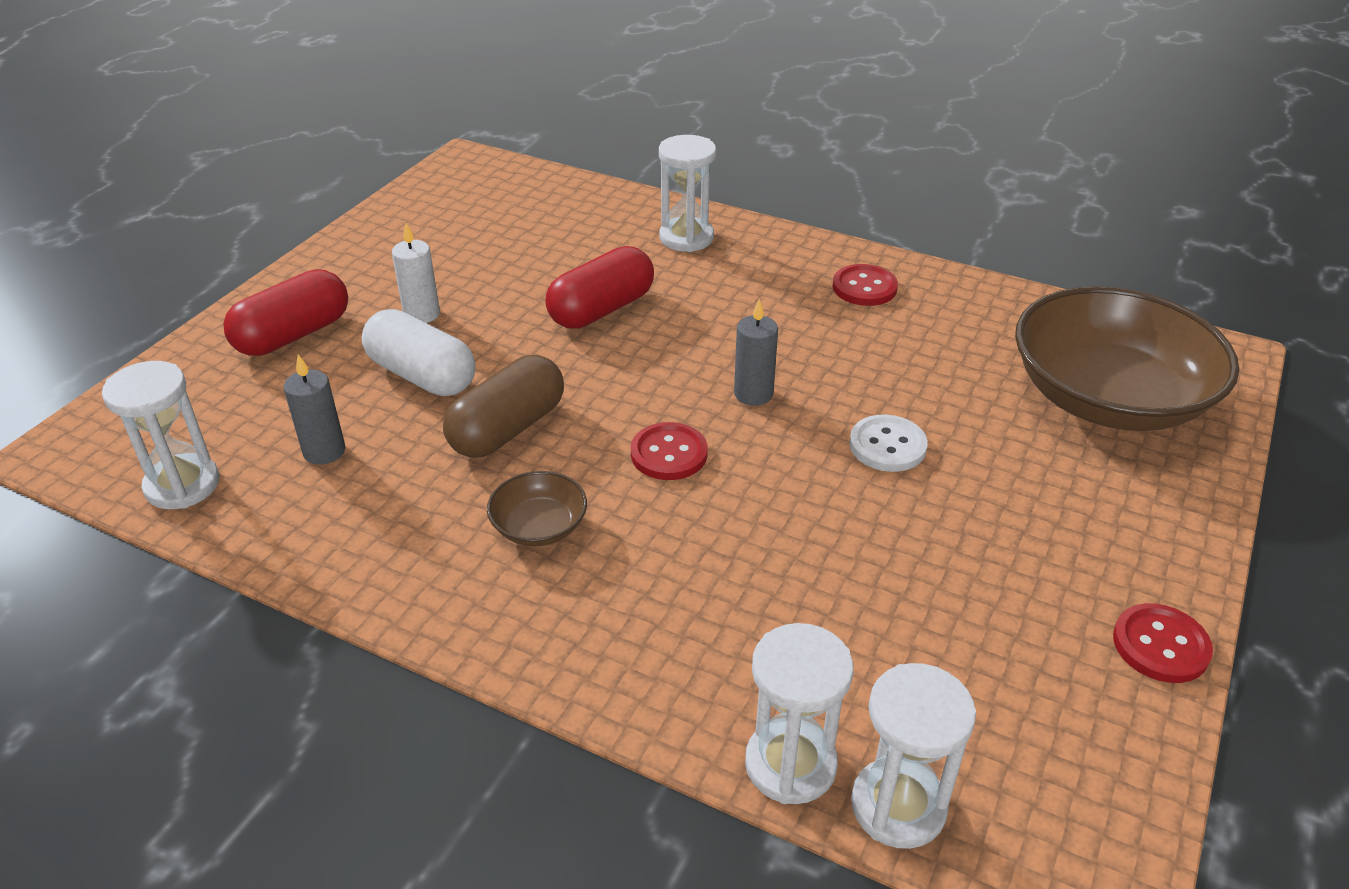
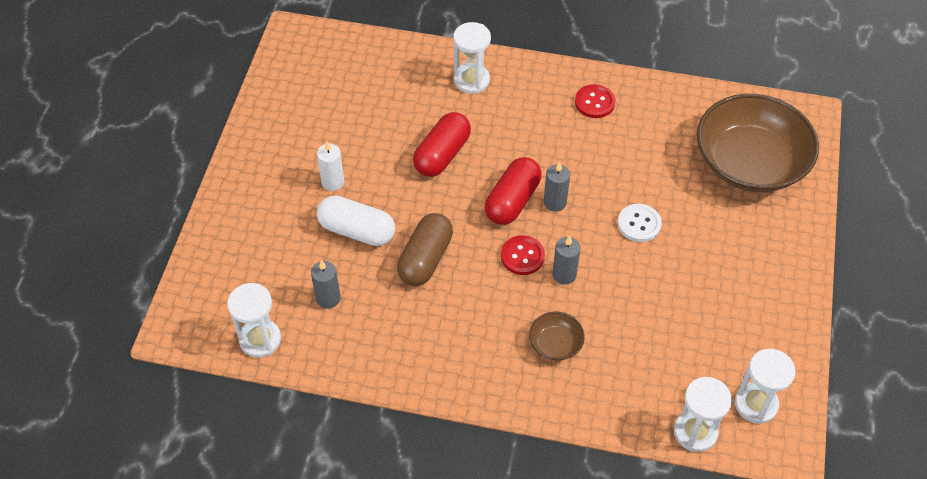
camera: 15 degrees left, 15 degrees up
red capsule [224,269,348,356] -> red capsule moved to [485,157,542,225]
brown bowl [487,471,587,546] -> brown bowl moved to [529,312,585,361]
white hourglass [745,623,854,804] -> white hourglass moved to [735,349,795,424]
red button [1113,603,1213,683] -> none
none -> grey candle [552,236,581,285]

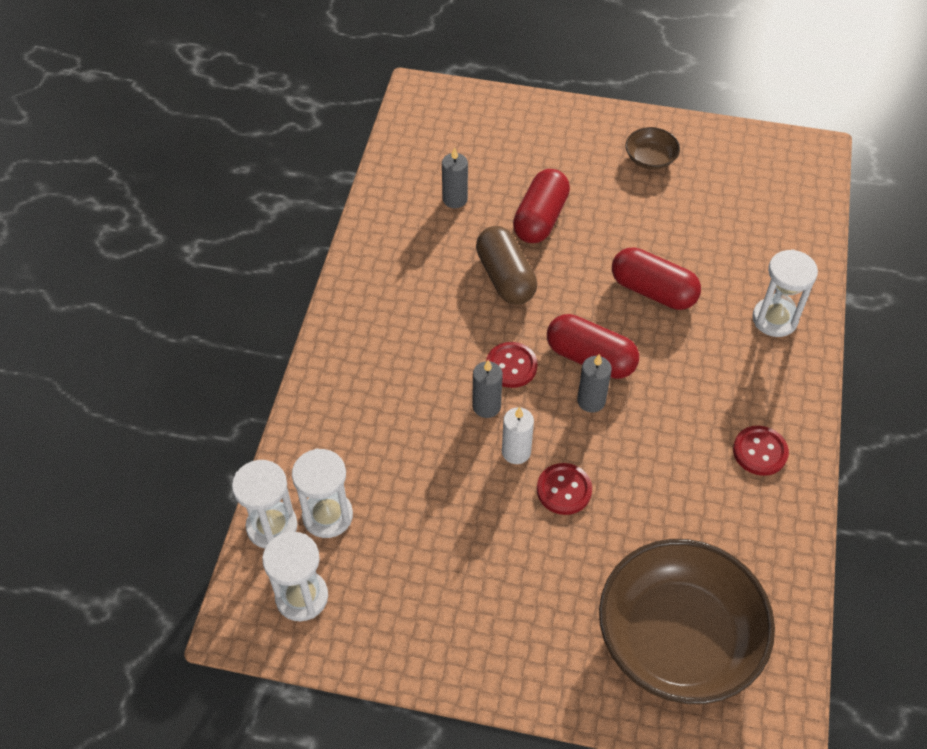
camera: 90 degrees right, 0 degrees up
white hourglass [227,283,281,358] -> white hourglass moved to [292,448,353,538]
white candle [317,141,344,191] -> white candle moved to [502,407,534,464]
white capsule [317,195,395,246] -> red capsule [513,169,570,243]
brown capsule [397,213,453,286] -> brown capsule turned 45 degrees clockwise [476,226,537,305]
brown bowl [529,312,585,361] -> brown bowl moved to [625,127,680,170]
white button [618,204,662,242] -> red button [537,463,592,515]

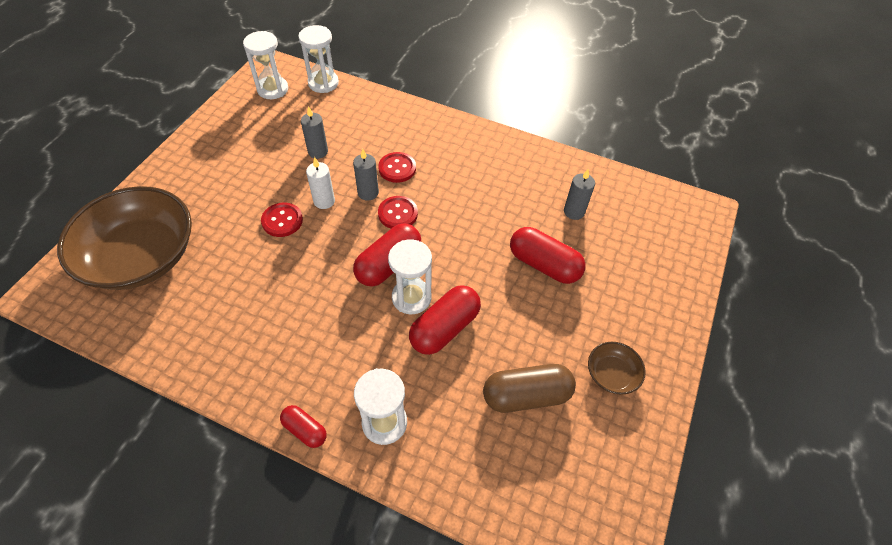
camera: 100 degrees right, 0 degrees up
white hourglass [292,448,353,538] -> white hourglass moved to [388,240,432,314]
brown capsule [476,226,537,305] -> brown capsule moved to [483,364,576,413]
grey candle [577,354,612,413] -> grey candle moved to [301,106,328,159]
red button [733,426,789,476] -> red button moved to [378,152,416,183]
none -> red capsule [280,405,327,448]

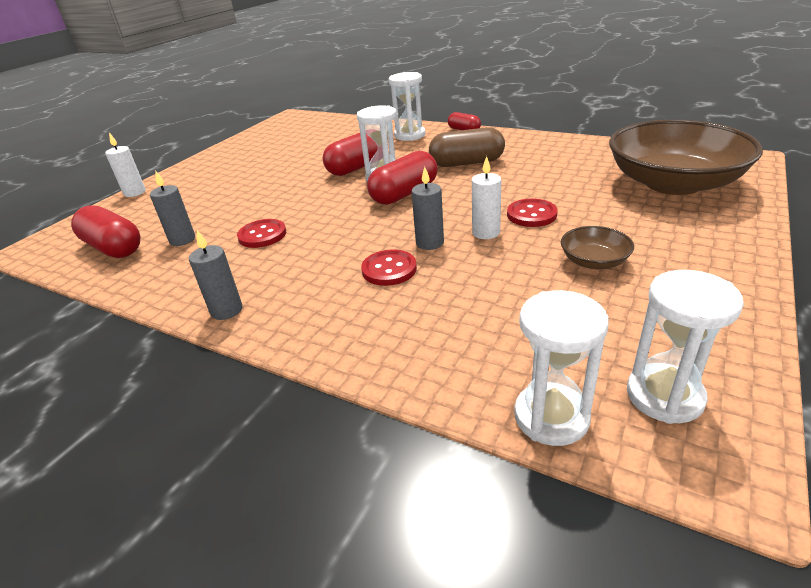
camera: 170 degrees left, 20 degrees down
grey candle [301,106,328,159] -> grey candle moved to [189,230,242,320]
red button [378,196,418,228] -> red button moved to [237,219,286,248]
brown capsule [483,364,576,413] -> brown capsule moved to [429,127,505,167]
red capsule [510,227,586,284] -> red capsule moved to [71,205,140,258]
brown bowl [588,342,646,395] -> brown bowl moved to [561,226,634,269]
none -> white candle [105,133,146,197]

